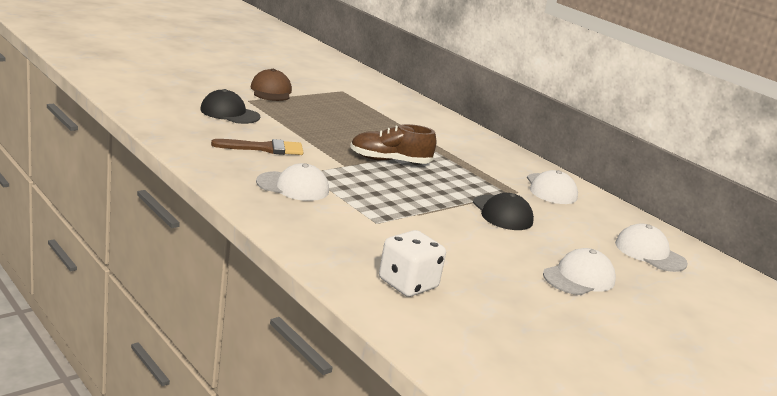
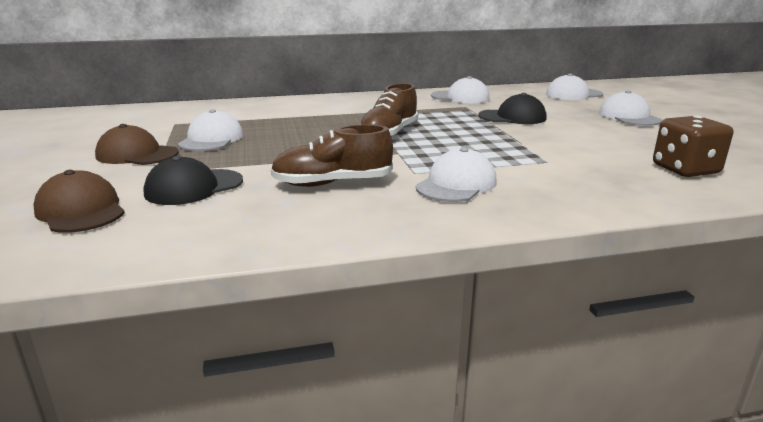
camera: 60 degrees left, 0 degrees up
brown brush [211,139,303,155] -> brown shoe [271,124,393,187]
white dice [379,230,446,297] -> brown dice [653,115,733,177]
none -> brown cap [34,170,125,233]
none -> white cap [178,109,244,151]

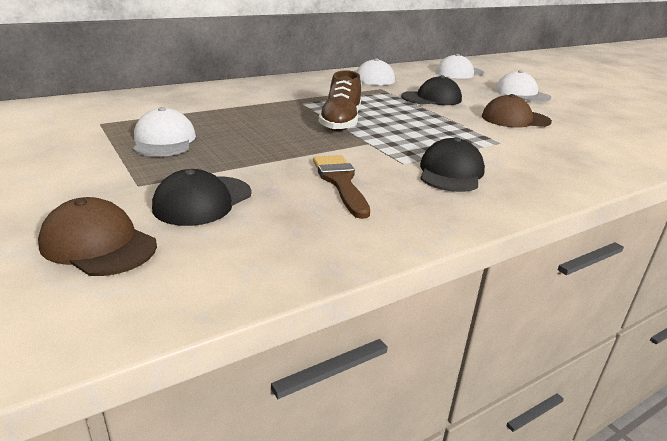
camera: 20 degrees left, 5 degrees up
brown cap [95,124,179,165] -> brown cap moved to [482,94,552,128]
brown shoe [271,124,393,187] -> brown brush [313,155,370,219]
white cap [416,147,497,202] -> black cap [420,137,485,192]
brown dice [653,115,733,177] -> none

